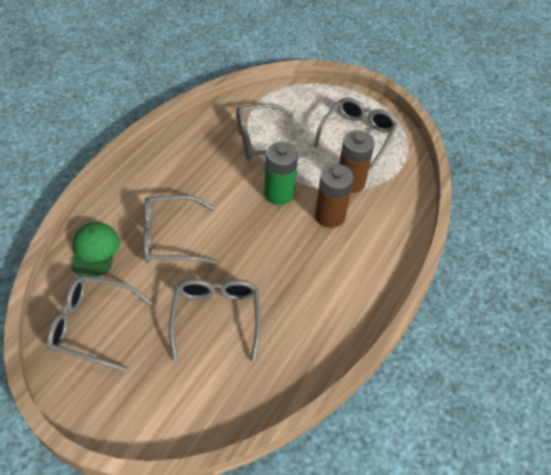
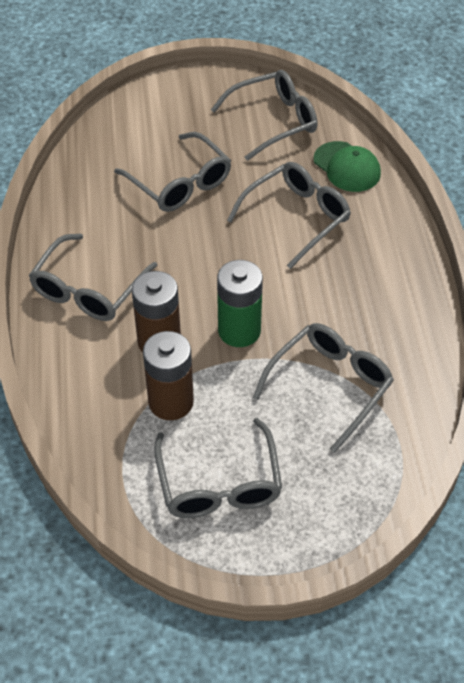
camera: 145 degrees right, 0 degrees up
none -> grey glasses [28,234,158,321]

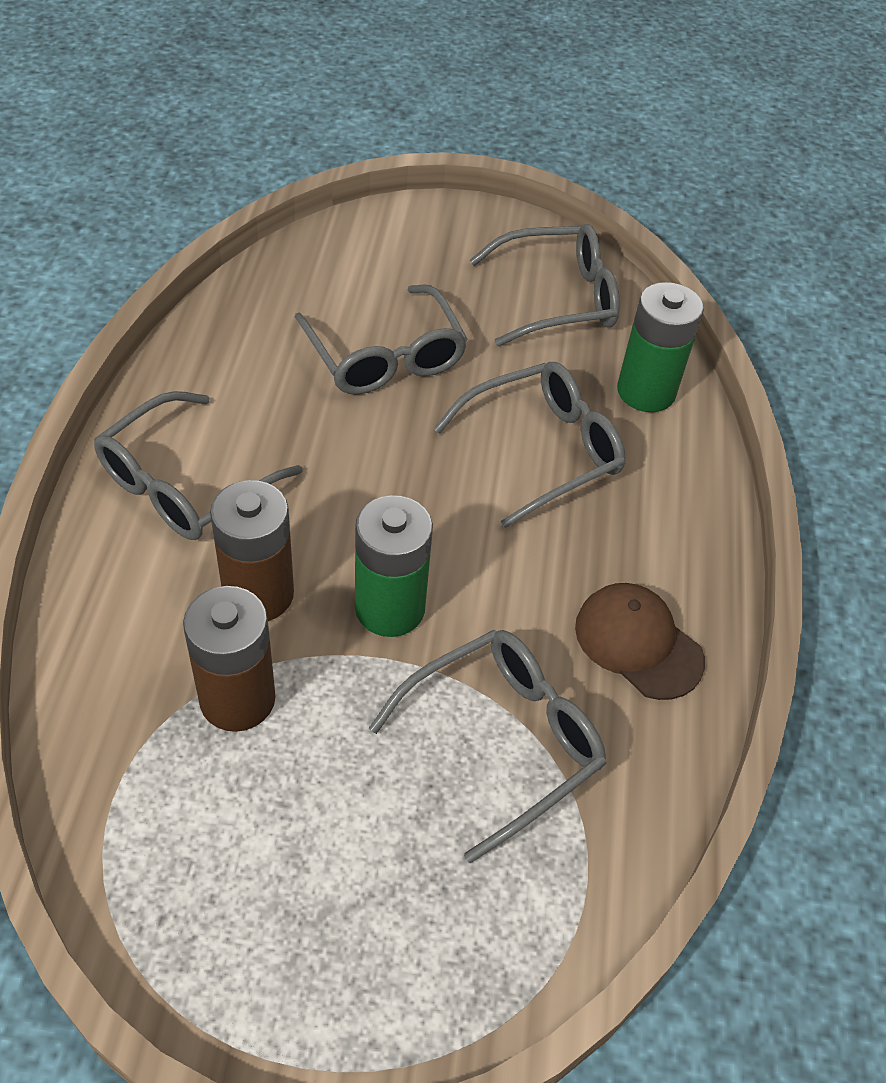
camera: 10 degrees right, 0 degrees up
grey glasses [154,418,282,518] -> none
green cap [313,141,381,192] -> green battery [617,282,704,412]
none -> brown cap [575,583,705,700]

